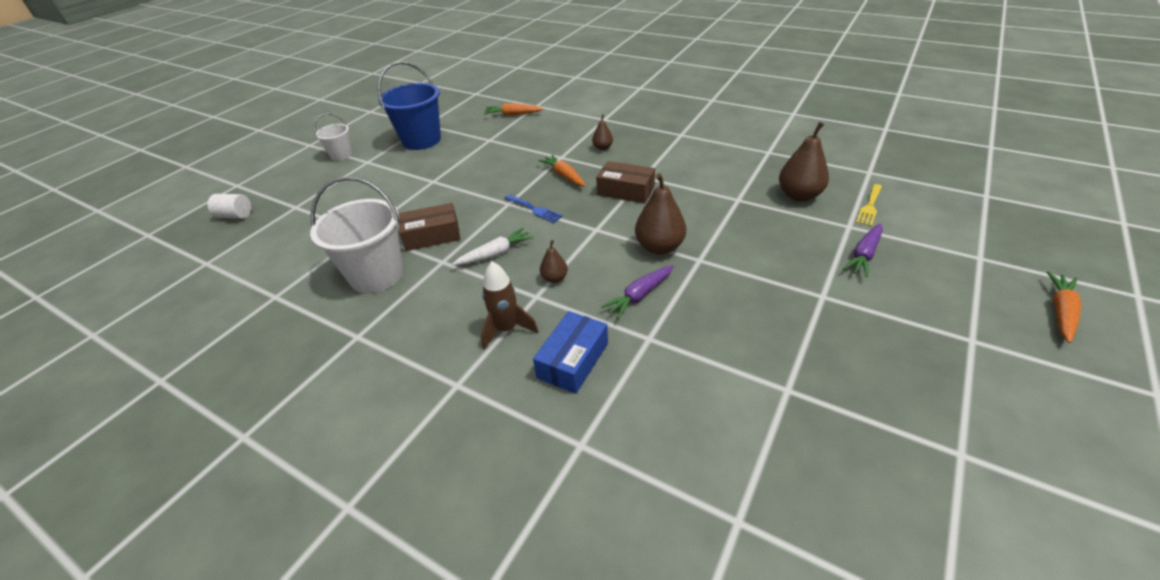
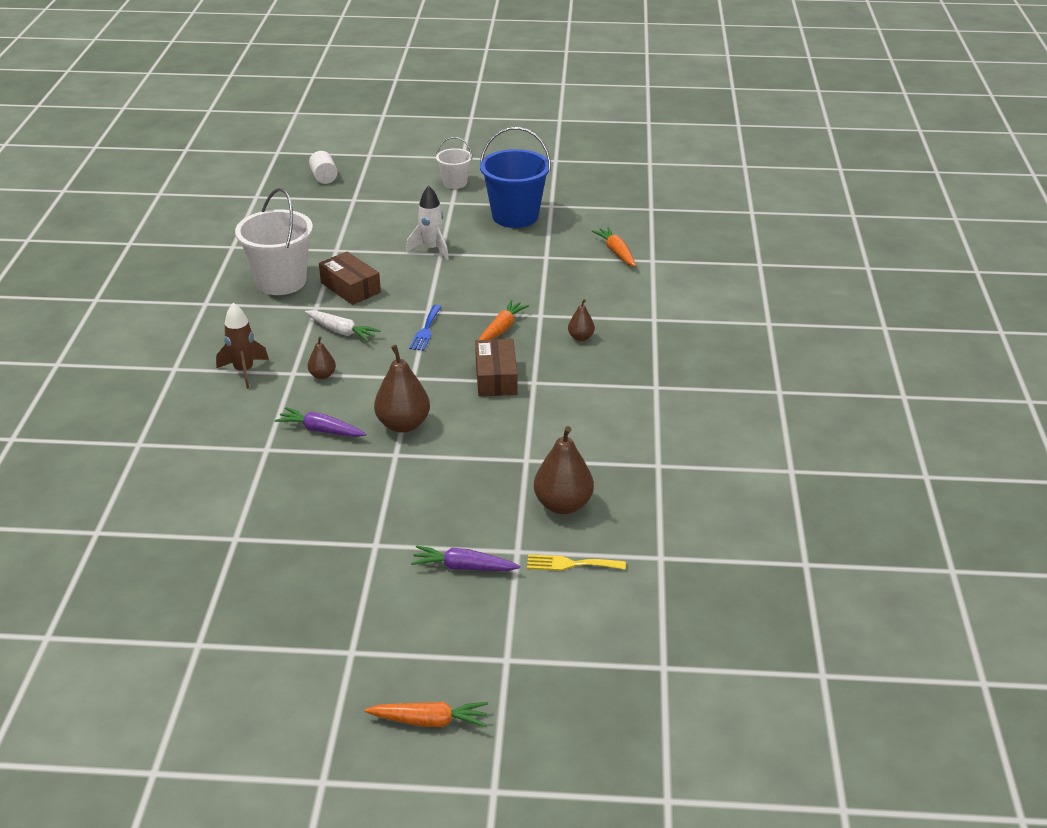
camera: 60 degrees right, 5 degrees down
blue box [533,311,608,394] -> none
none -> white rocket [406,186,449,260]

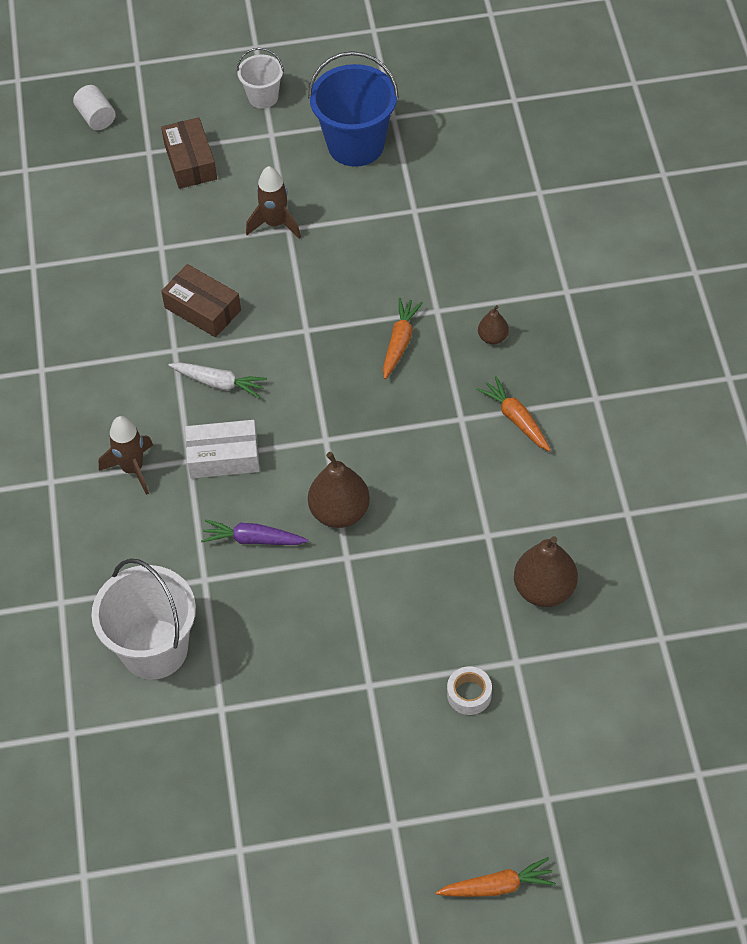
camera: 10 degrees left, 20 degrees up
white bucket [235,188,313,295] -> white bucket moved to [91,558,196,680]
brown pear [308,336,336,379] -> white box [185,420,260,479]
white rocket [406,186,449,260] -> brown rocket [246,166,301,239]
blue fork [409,305,442,351] -> none
purple carrot [411,545,520,571] -> white tape [447,667,492,715]
brown box [475,339,517,396] -> brown box moved to [161,117,217,189]
yellow fork [527,554,626,571] -> none
orange carrot [592,227,636,267] -> orange carrot moved to [476,376,551,452]

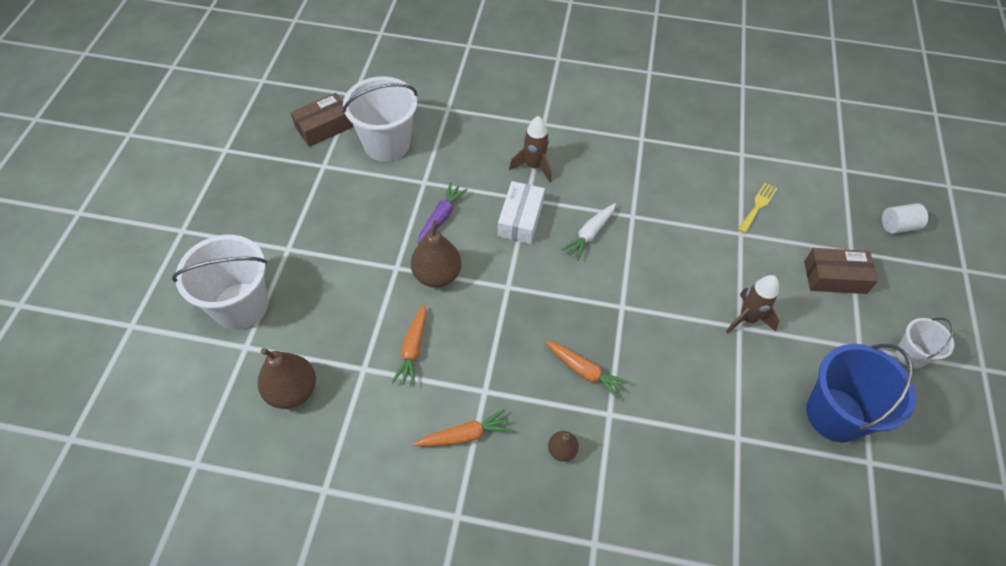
camera: 105 degrees right, 0 degrees up
brown box [161,264,241,337] -> brown box moved to [291,93,354,147]
orange carrot [435,857,556,897] -> orange carrot moved to [391,304,426,387]
white tape [447,667,492,715] -> white bucket [172,235,268,330]
none -> yellow fork [738,183,777,233]

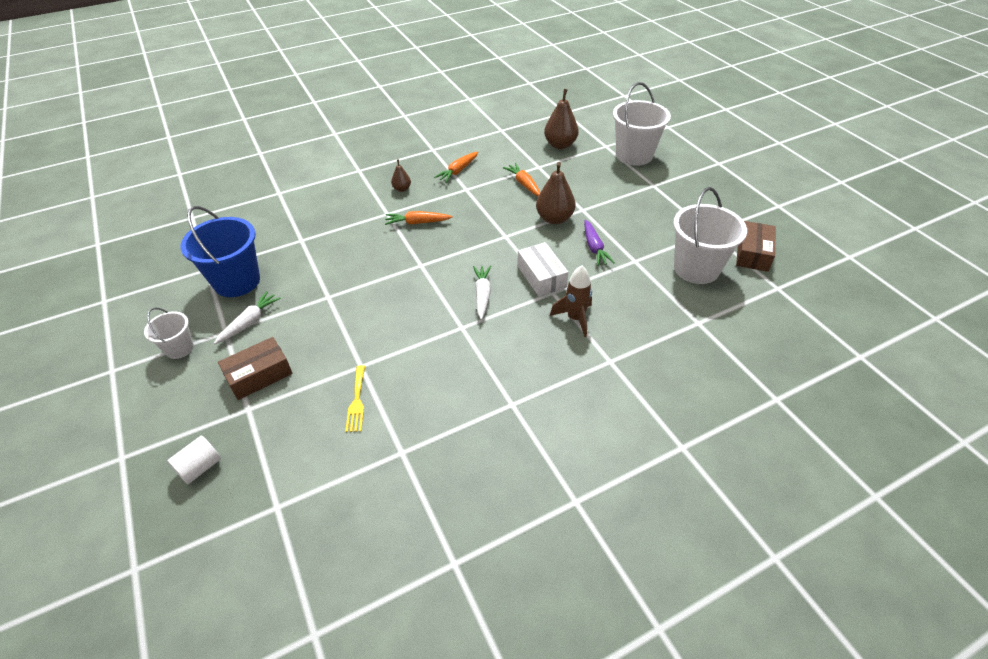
camera: 145 degrees right, 10 degrees down
brown rocket [726,275,779,334] -> none
none -> white carrot [214,291,281,344]

